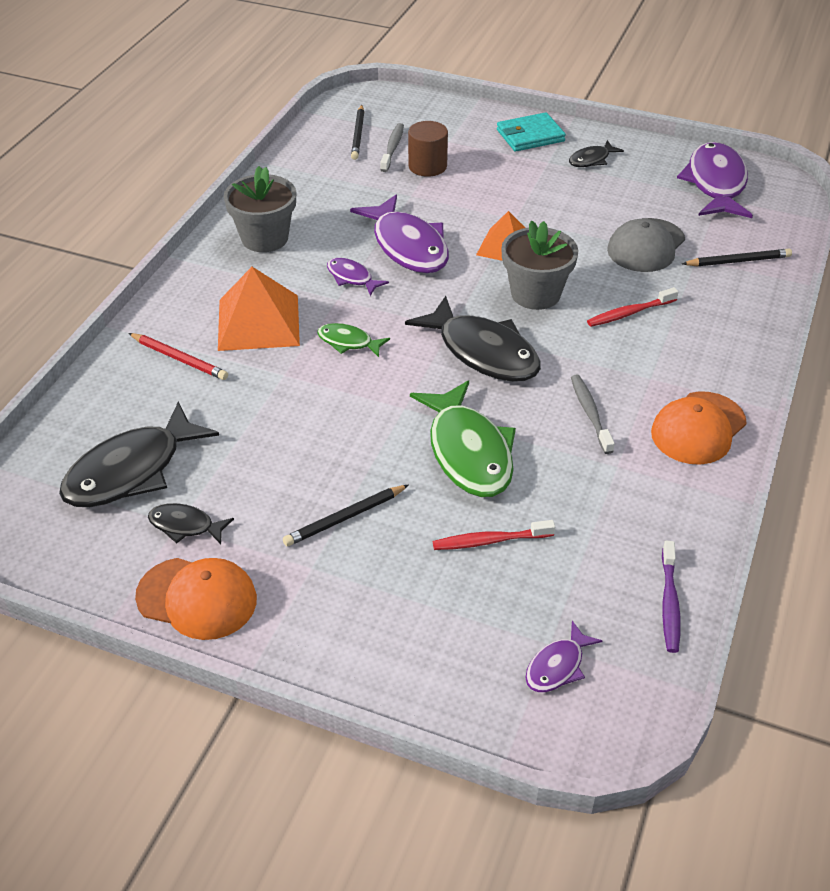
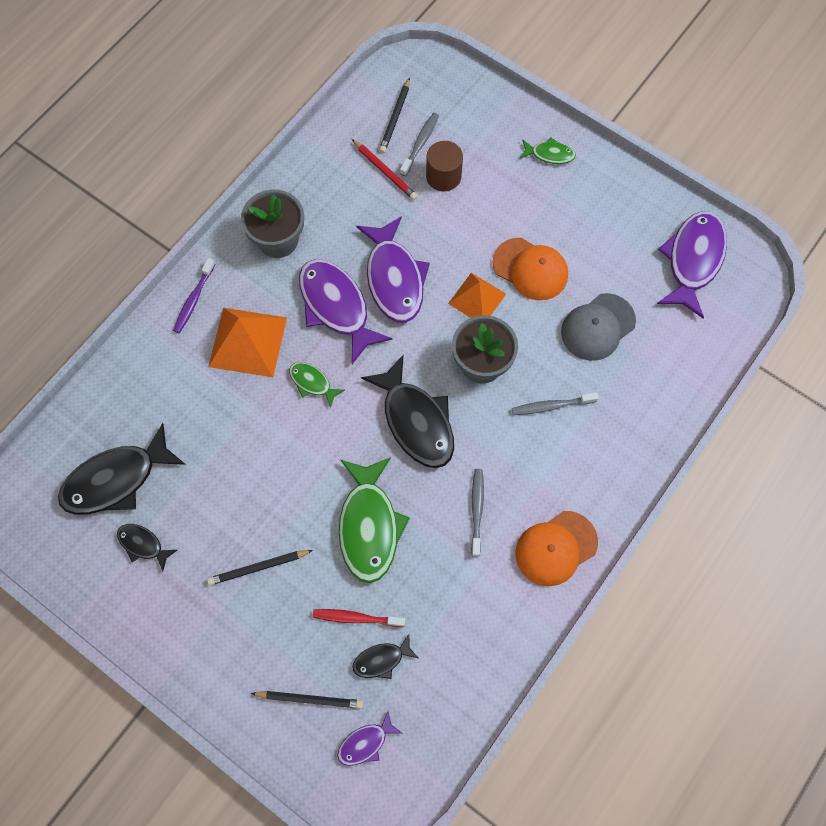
camera: 15 degrees right, 25 degrees up
red pencil [128,333,228,380] -> red pencil moved to [352,139,418,200]
orange cap [135,558,257,640] -> orange cap moved to [493,238,568,300]
purple fish [327,258,389,296] -> purple fish [299,259,393,364], size x2.03
turquoise wallet [497,112,566,152] -> green fish [520,137,576,164]
black fish [569,140,624,167] -> black fish moved to [352,634,418,679]
red toothbrush [587,287,679,327] -> grey toothbrush [512,392,598,415]
purple toothbrush [662,541,681,653] -> purple toothbrush moved to [173,258,215,333]
black pencil [682,249,792,266] -> black pencil moved to [251,691,363,709]

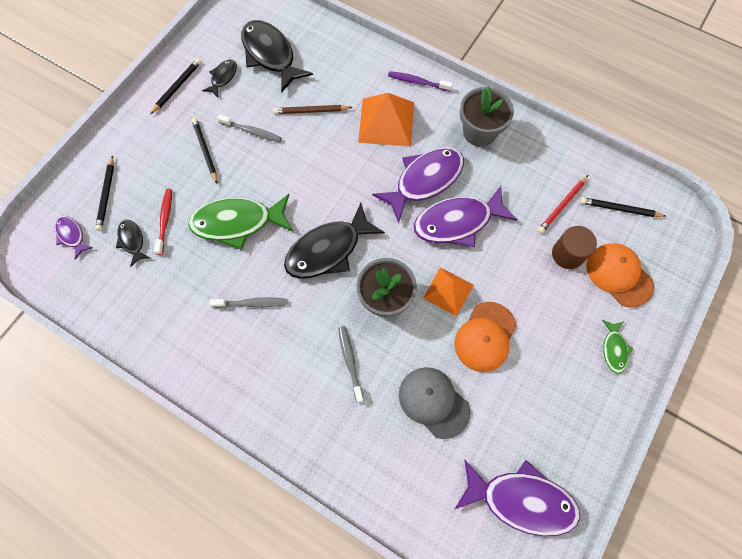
camera: 85 degrees right, 0 degrees up
green fish [289,362,345,408] -> none
grey toothbrush [400,113,439,176] -> grey toothbrush moved to [217,114,282,142]
orange cap [515,511,598,586] -> orange cap moved to [586,243,654,307]
none -> black pencil [150,58,201,114]
none -> brown pencil [273,105,353,114]

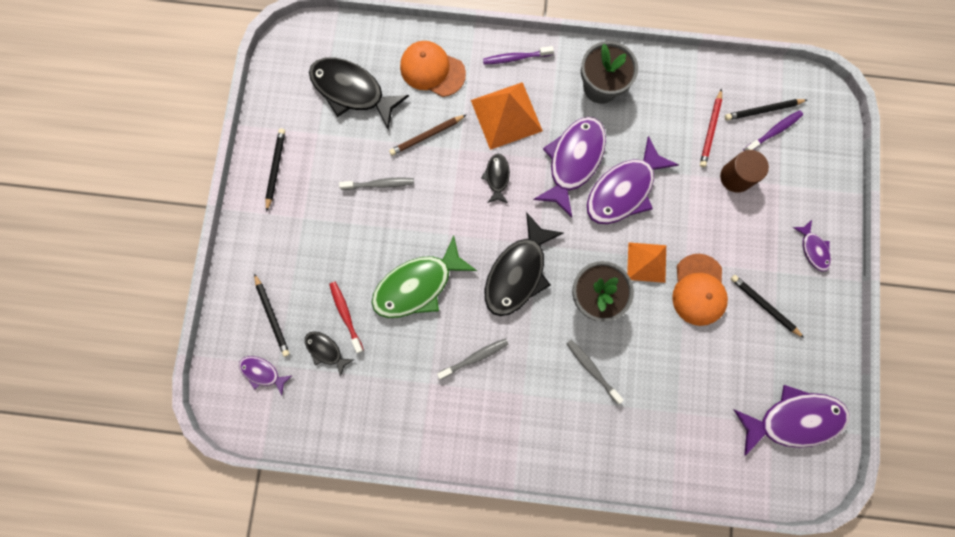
camera: 25 degrees left, 10 degrees up
black pencil [192,117,218,184] -> black pencil moved to [731,275,804,338]
black fish [202,59,237,97] -> black fish moved to [481,154,510,203]
grey cap [399,367,470,439] -> none
orange cap [586,243,654,307] -> orange cap moved to [400,41,466,97]
green fish [602,320,633,374] -> purple fish [792,220,831,272]
none -> purple toothbrush [743,110,803,151]

